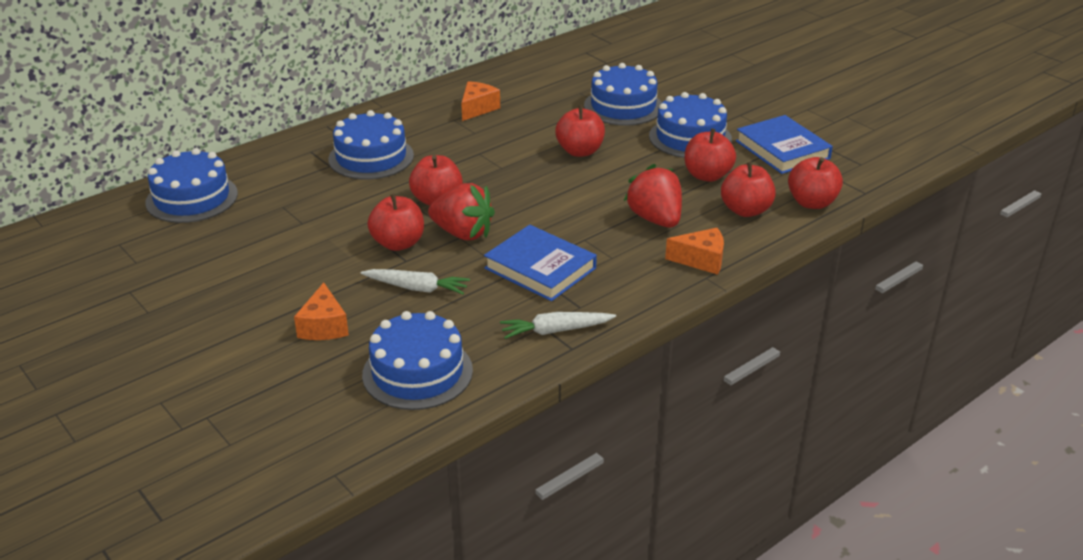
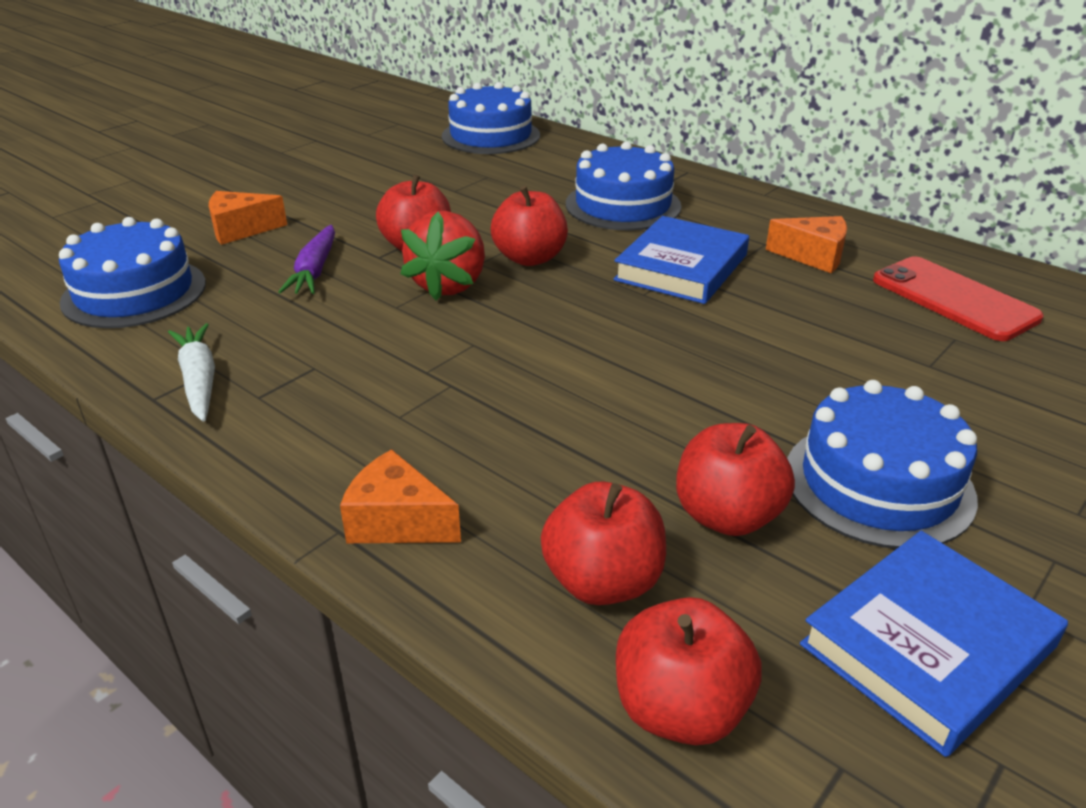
camera: 80 degrees right, 0 degrees up
white carrot [361,269,470,295] -> purple carrot [278,225,335,294]
blue book [484,225,597,301] -> blue book moved to [613,216,749,304]
red apple [555,105,605,157] -> none
blue cake [584,63,662,126] -> none
red strawberry [624,164,682,228] -> none
orange cheese [665,228,724,275] -> orange cheese turned 120 degrees clockwise [340,449,461,543]
none -> red phone [873,256,1044,341]

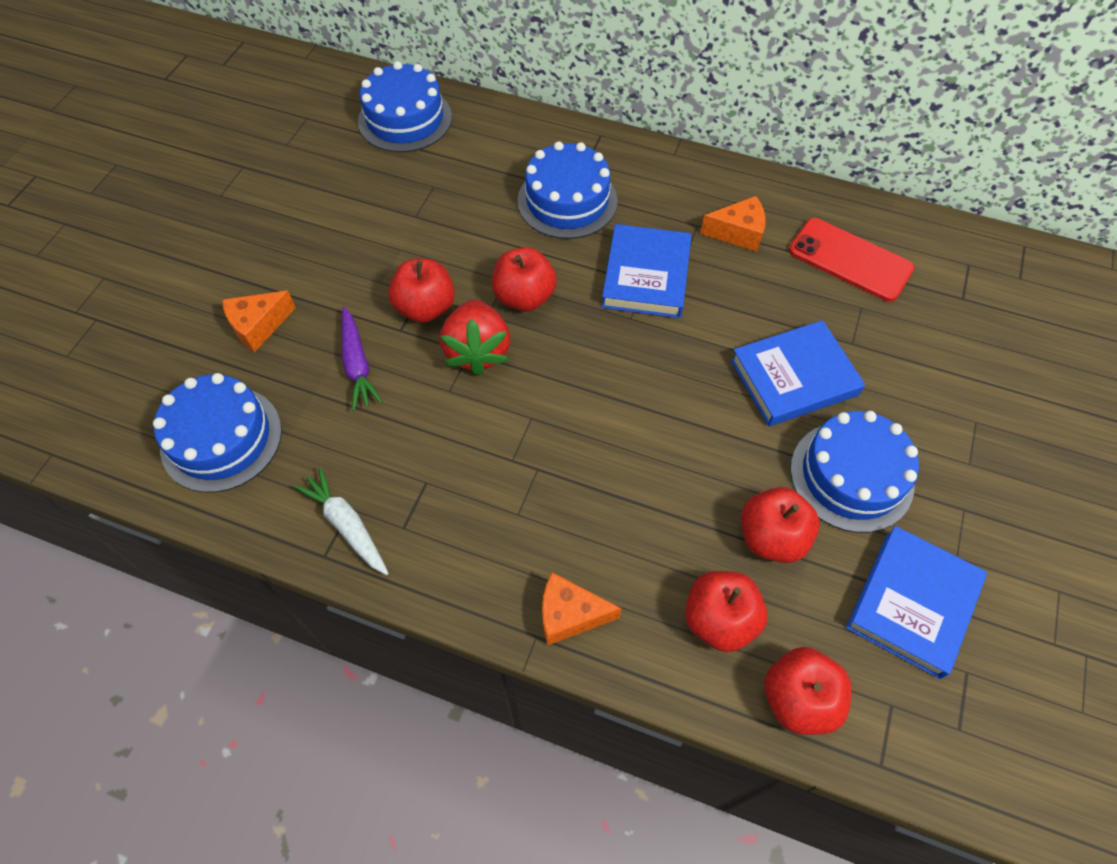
camera: 20 degrees left, 25 degrees up
none -> blue book [730,320,865,426]

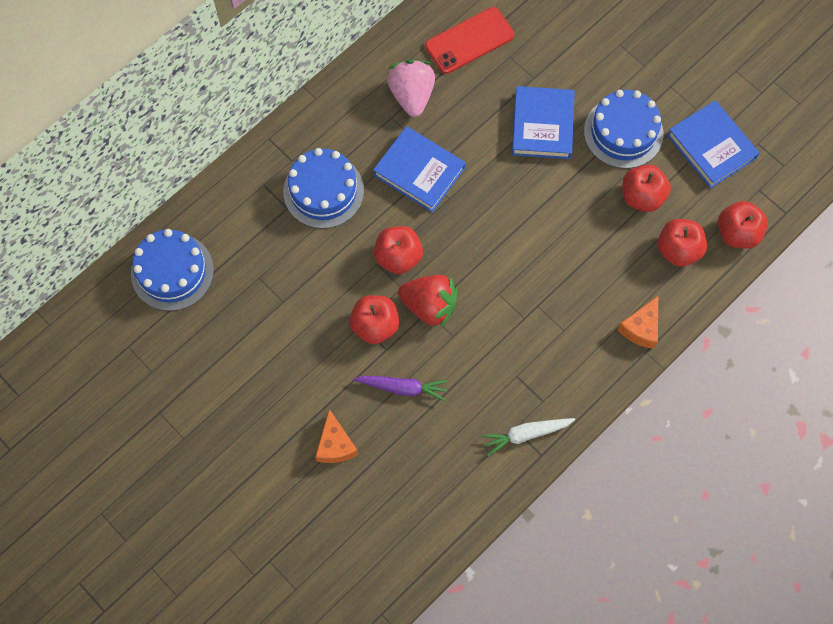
camera: 65 degrees left, 10 degrees up
blue cake [153,373,282,493] -> none
orange cheese [700,196,766,252] -> pink strawberry [387,60,435,117]

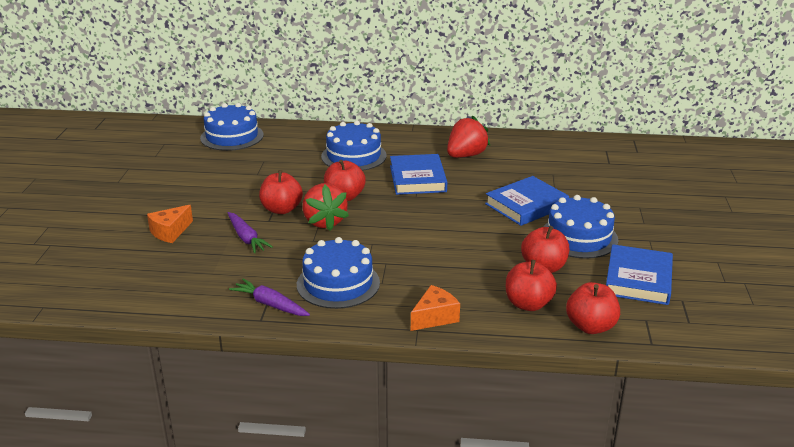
camera: 50 degrees right, 40 degrees down
pink strawberry [387,60,435,117] -> red strawberry [447,115,490,158]
red phone [425,7,514,74] -> none
white carrot [481,418,575,456] -> purple carrot [229,279,310,316]
orange cheese [618,296,658,348] -> orange cheese turned 150 degrees clockwise [411,285,460,331]
none -> blue cake [297,237,380,309]

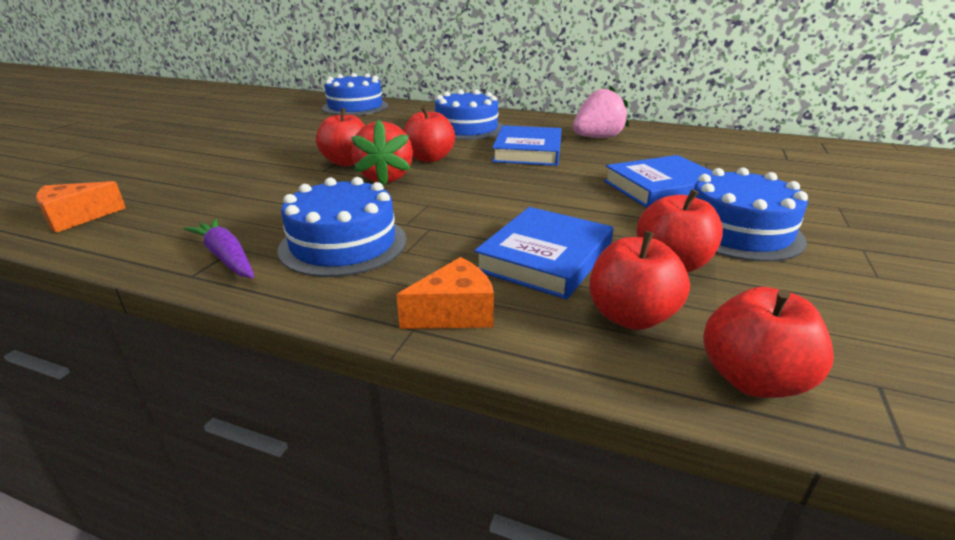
camera: 15 degrees right, 0 degrees up
orange cheese [147,205,193,243] -> orange cheese moved to [36,181,126,233]
purple carrot [228,212,273,253] -> none
red strawberry [447,115,490,158] -> pink strawberry [573,85,629,138]
blue book [606,244,673,305] -> blue book moved to [474,207,613,299]

